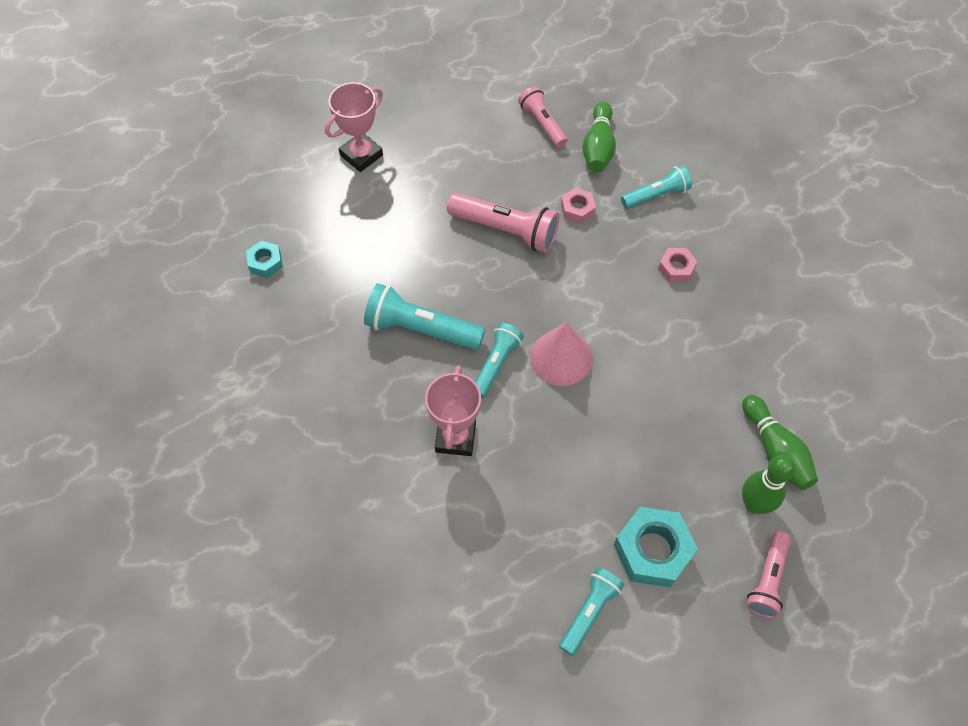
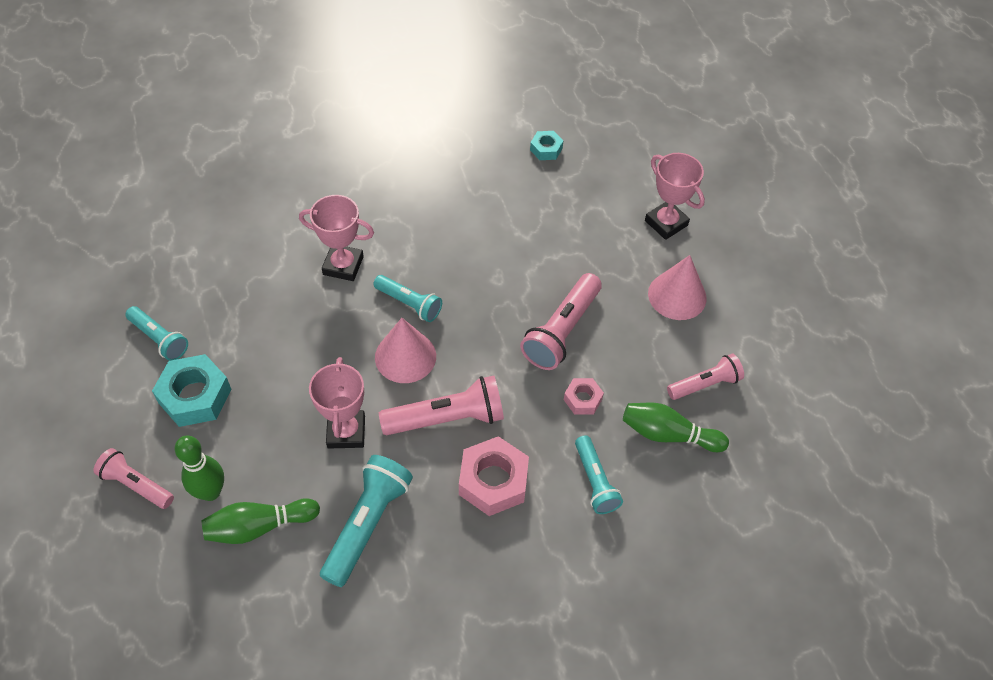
camera: 95 degrees right, 5 degrees down
turquoise flashlight [364,283,485,350] -> turquoise flashlight moved to [320,455,413,587]
pink nut [658,248,697,282] -> pink nut [459,436,529,516], size x1.83
none -> pink trophy [309,357,365,449]
none -> pink flashlight [379,376,504,435]
none -> pink cone [648,255,707,320]

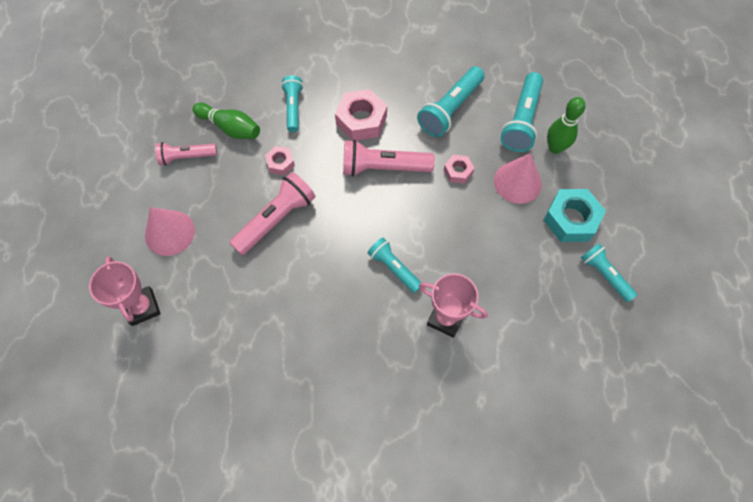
camera: 165 degrees left, 10 degrees up
pink flashlight [94,448,174,509] -> none
green bowling pin [201,498,320,544] -> turquoise flashlight [501,72,543,152]
pink trophy [309,357,365,449] -> pink nut [444,155,474,184]
pink cone [375,318,436,383] -> pink cone moved to [494,153,542,204]
turquoise nut [530,131,563,160] -> none

